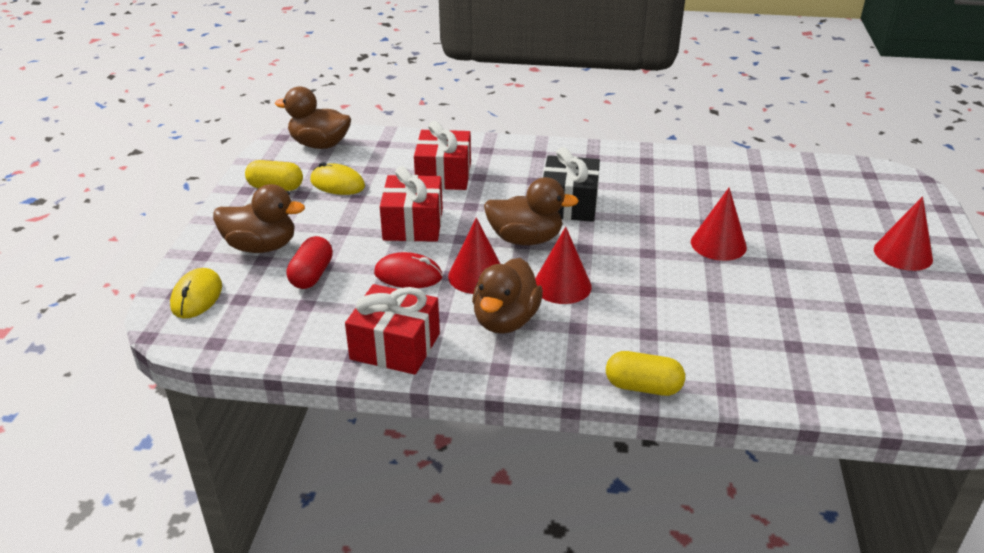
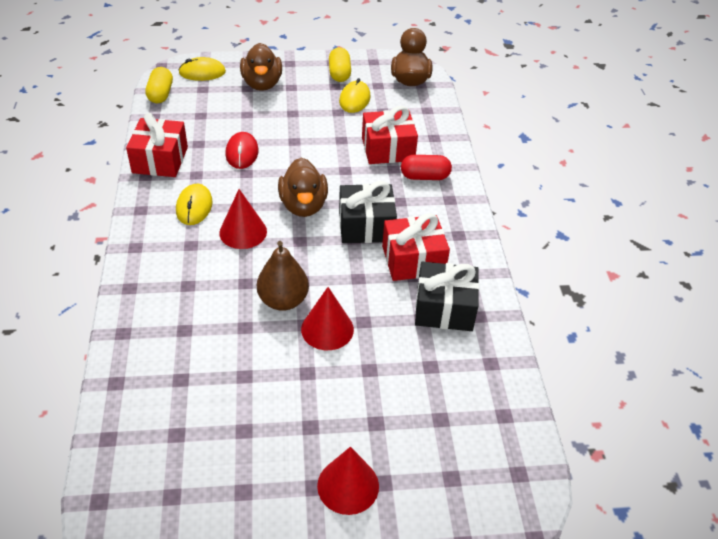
camera: 75 degrees right, 10 degrees up
red capsule [286,236,333,289] -> red capsule moved to [401,155,452,180]
red gift [380,166,443,242] -> red gift moved to [382,213,450,281]
red cone [448,218,500,294] -> none
brown duck [472,258,543,334] -> yellow mouse [176,184,213,225]
yellow capsule [606,351,685,396] -> yellow capsule moved to [145,67,173,103]
none -> brown pear [257,241,309,311]
none -> black gift [415,261,479,331]

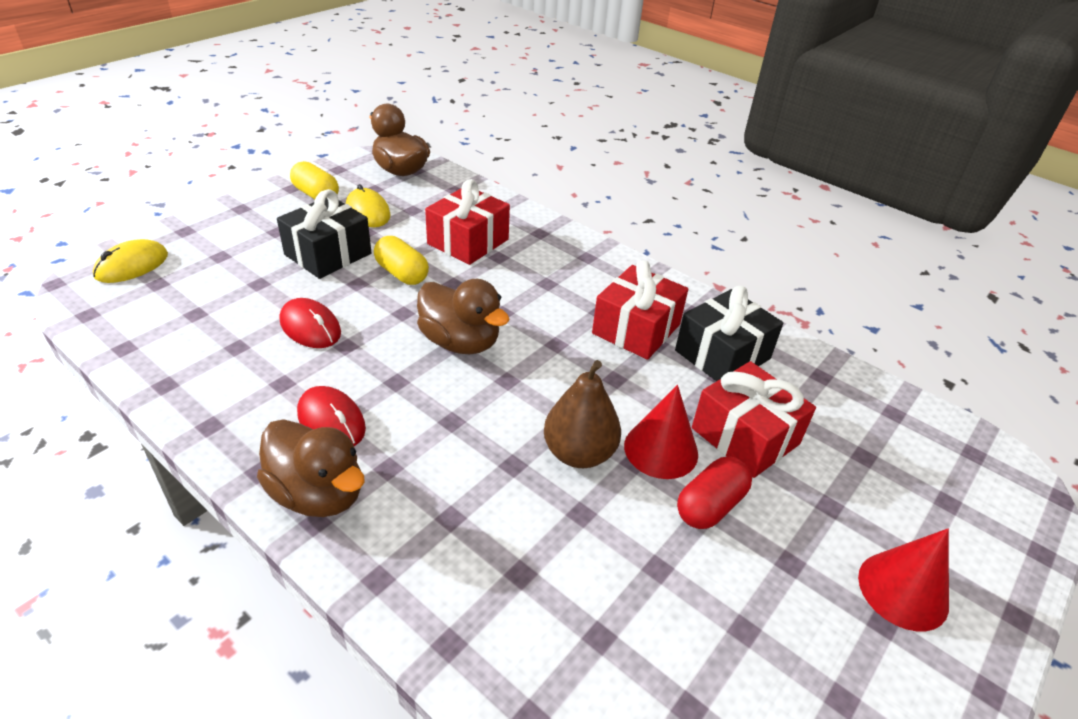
camera: 45 degrees left, 5 degrees down
red gift [126,113,188,177] -> red gift moved to [692,361,816,478]
yellow capsule [145,67,173,103] -> yellow capsule moved to [374,236,429,285]
yellow mouse [176,184,213,225] -> red mouse [297,386,366,446]
red cone [219,189,267,249] -> none
brown duck [240,43,282,91] -> brown duck moved to [257,419,365,517]
black gift [339,181,397,243] -> black gift moved to [277,189,371,279]
red capsule [401,155,452,180] -> red capsule moved to [677,456,752,529]

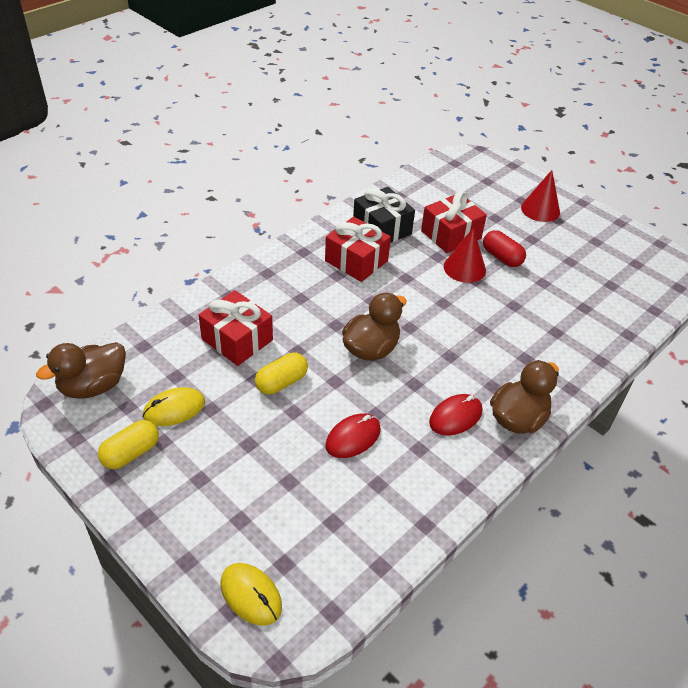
camera: 85 degrees left, 5 degrees up
black gift [277,189,371,279] -> none
brown pear [544,360,621,468] -> none

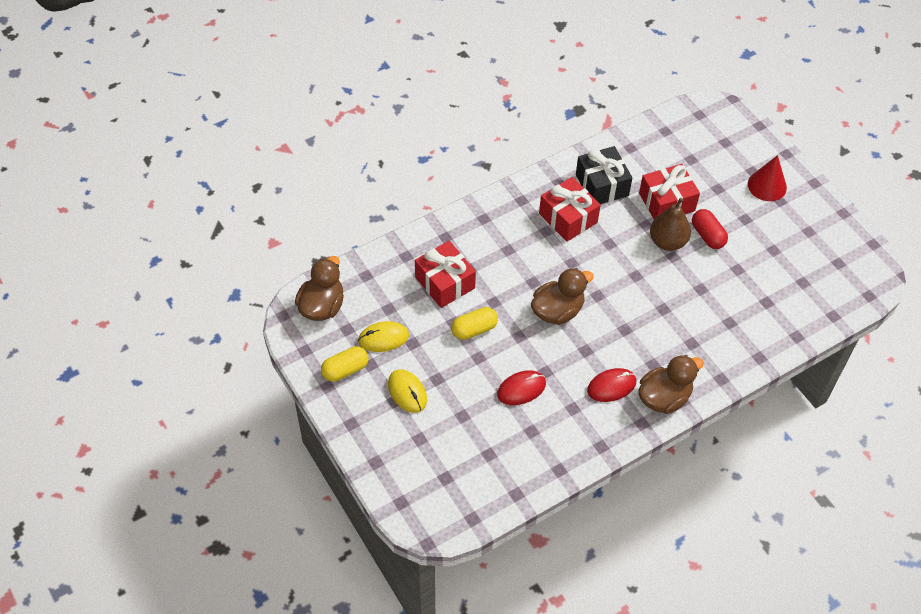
camera: 15 degrees right, 10 degrees up
brown duck [36,342,126,399] -> brown duck turned 135 degrees clockwise [295,256,344,321]
yellow mouse [221,563,282,626] -> yellow mouse moved to [388,369,427,413]
red cone [444,227,486,283] -> brown pear [650,198,691,251]

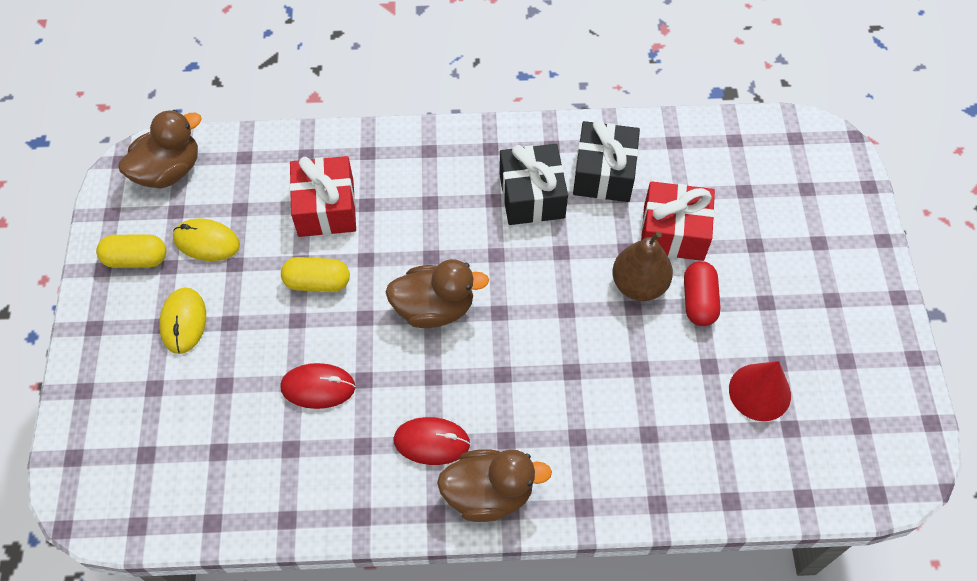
camera: 30 degrees right, 5 degrees up
red gift [539,177,601,242] -> black gift [499,144,568,225]
red cone [748,155,787,201] -> red cone moved to [729,361,791,421]

